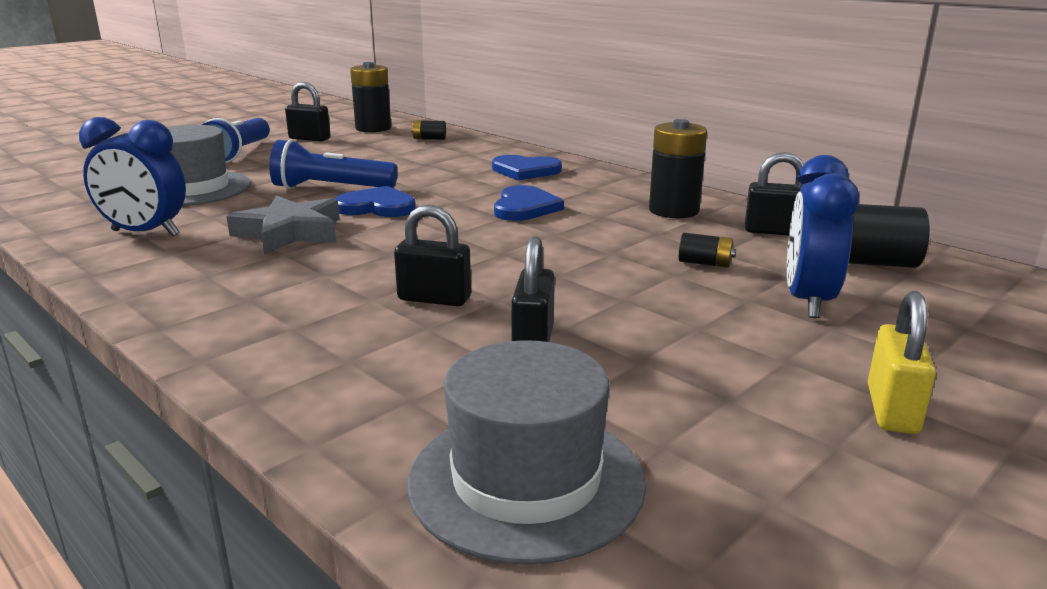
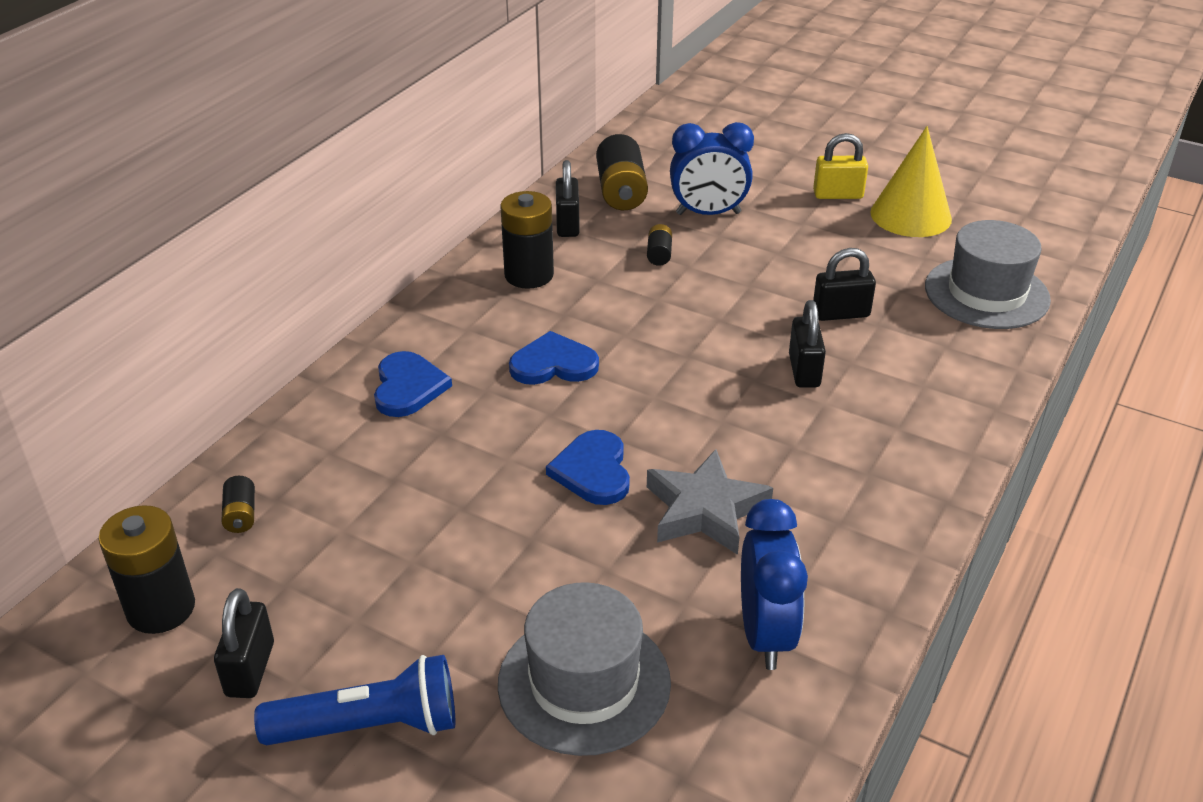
camera: 105 degrees left, 15 degrees up
blue flashlight [269,139,397,189] -> none
none -> yellow cone [870,126,952,237]

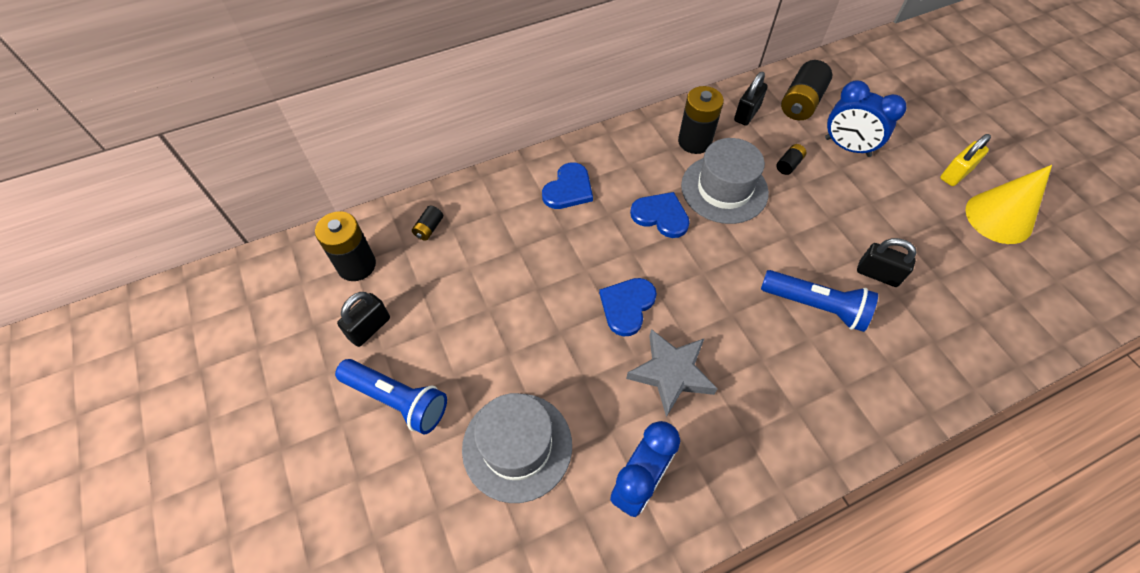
camera: 35 degrees right, 20 degrees up
black padlock [789,300,826,388] -> blue flashlight [761,270,878,332]
yellow padlock [813,133,868,199] -> yellow padlock turned 75 degrees counterclockwise [940,134,991,186]
grey hat [925,220,1051,329] -> grey hat moved to [681,138,769,224]

